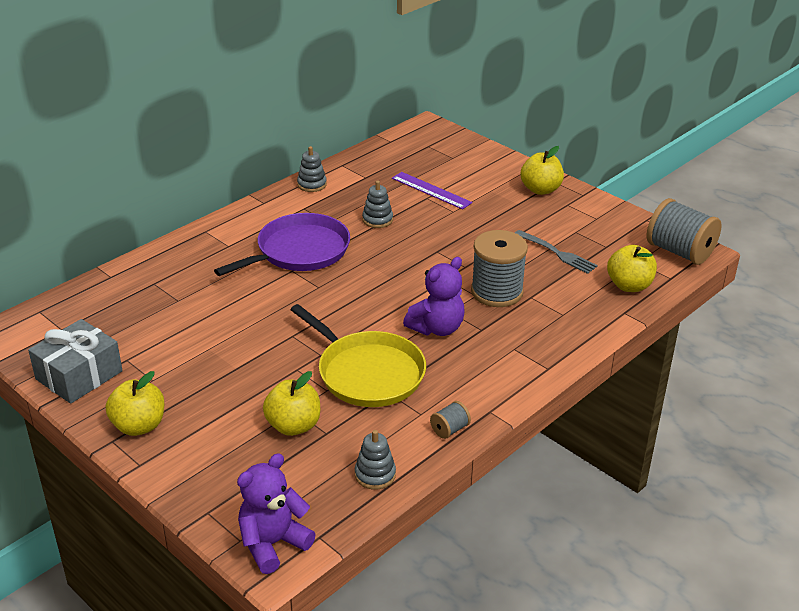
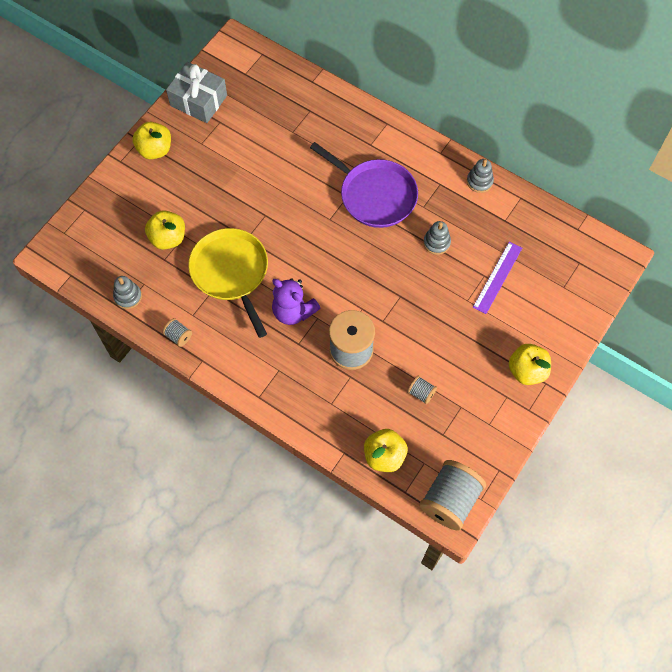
camera: 80 degrees right, 30 degrees up
purple teddy bear [237,453,316,574] -> none
yellow pan [290,304,426,407] -> yellow pan turned 120 degrees clockwise [188,228,268,338]
grey fork [515,230,598,274] -> grey spool [407,375,437,404]

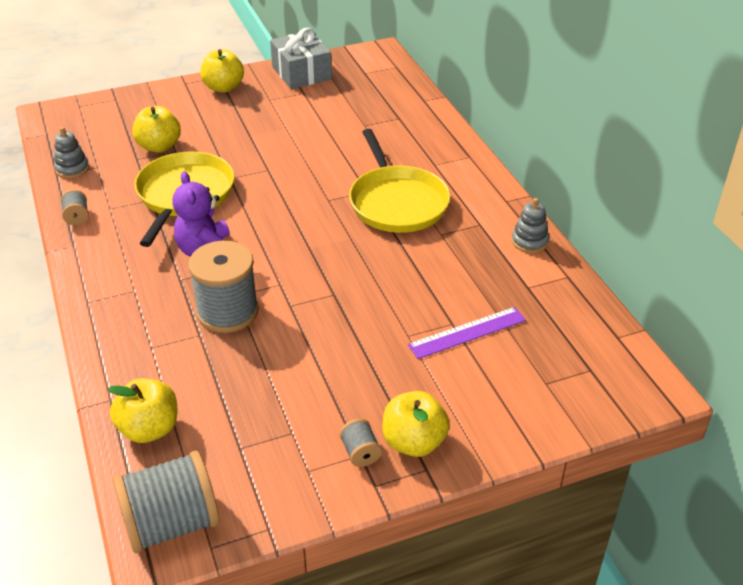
camera: 35 degrees right, 25 degrees down
purple pan [310,142,418,228] -> yellow pan [349,129,450,233]
grey spool [407,375,437,404] -> grey spool moved to [340,419,382,467]
grey stacking toy [424,221,451,255] -> none

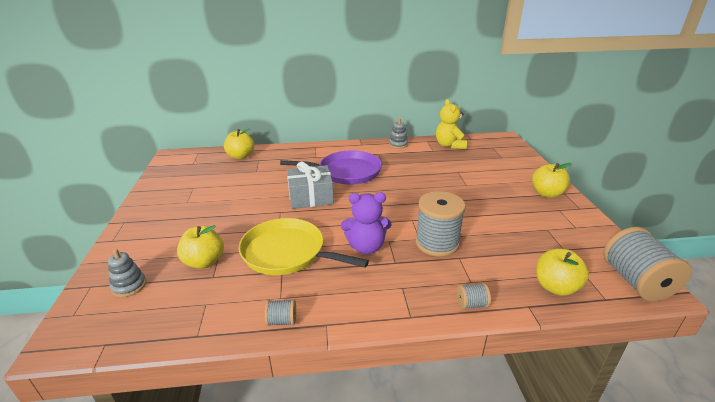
camera: 75 degrees left, 10 degrees down
grey stacking toy [54,127,89,178] -> grey stacking toy moved to [108,249,146,297]
yellow apple [200,49,244,93] -> yellow apple moved to [224,129,254,159]
grey gift [270,28,332,89] -> grey gift moved to [287,162,334,209]
grey spool [340,419,382,467] -> grey spool moved to [457,283,491,309]
yellow pan [349,129,450,233] -> purple pan [280,150,382,185]
purple ruler [408,307,526,359] -> none
none -> yellow teddy bear [436,99,467,149]

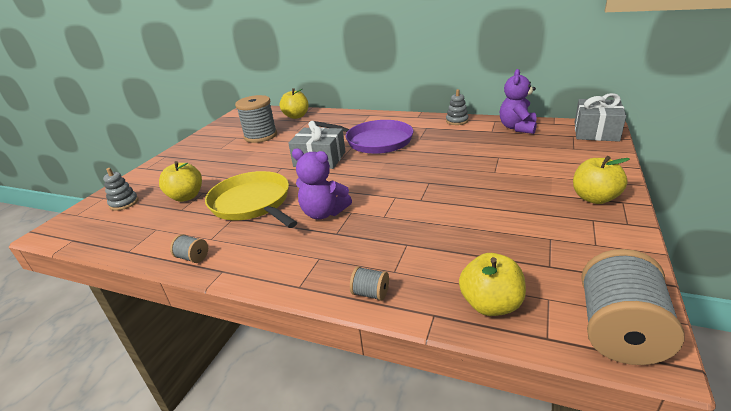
camera: 30 degrees right, 0 degrees up
grey spool [415,191,466,257] -> grey spool moved to [235,95,277,143]
yellow teddy bear [436,99,467,149] -> purple teddy bear [500,69,537,134]
none -> grey gift [574,93,626,142]

